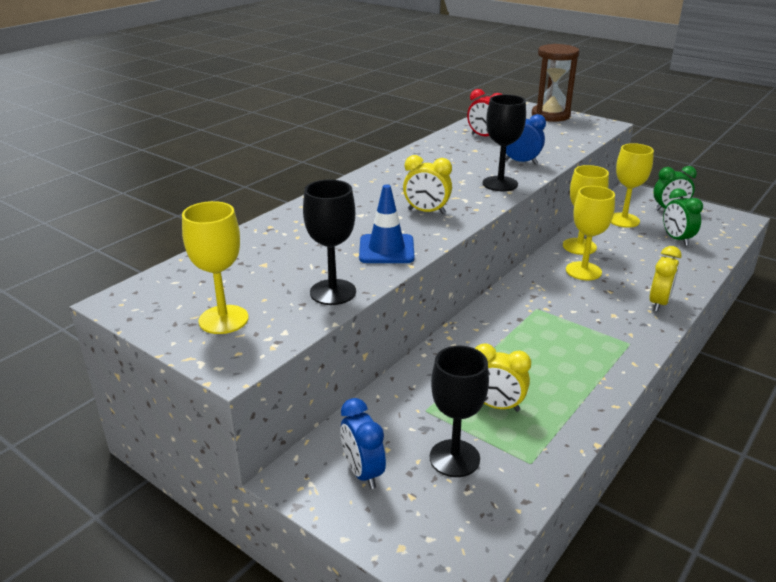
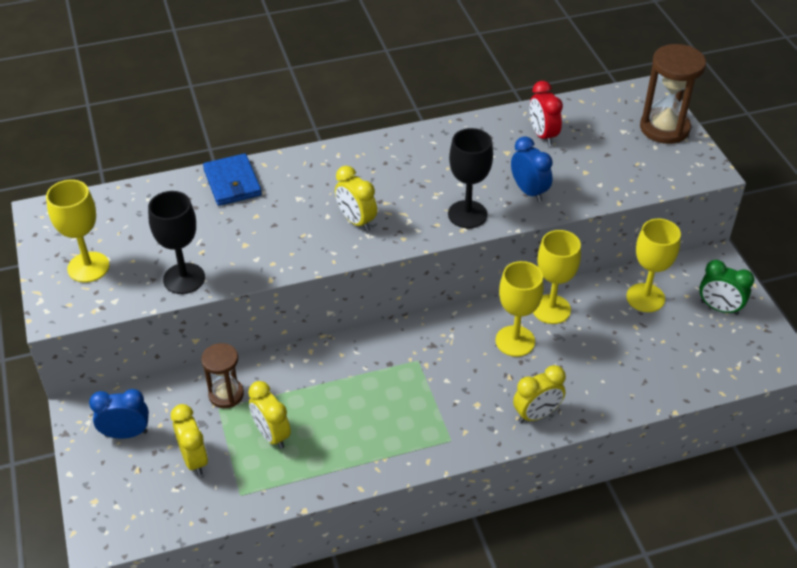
camera: 35 degrees right, 15 degrees up
blue clock [340,398,386,489] -> blue clock turned 75 degrees clockwise [89,389,149,439]
blue traffic cone [359,185,414,263] -> none
black goblet [430,346,489,477] -> yellow clock [171,404,208,475]
green clock [663,189,703,246] -> none
none -> brown hourglass [201,343,244,408]
none -> blue wallet [203,153,262,206]

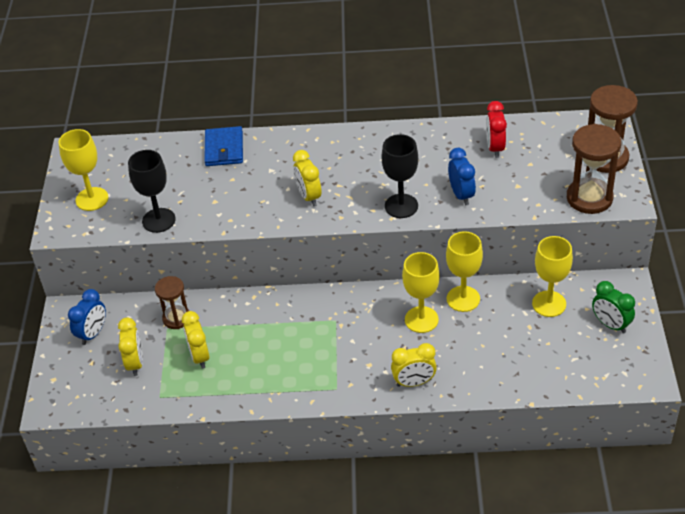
camera: 20 degrees right, 0 degrees up
blue clock [89,389,149,439] -> blue clock turned 105 degrees clockwise [68,289,106,345]
none -> brown hourglass [567,124,621,214]

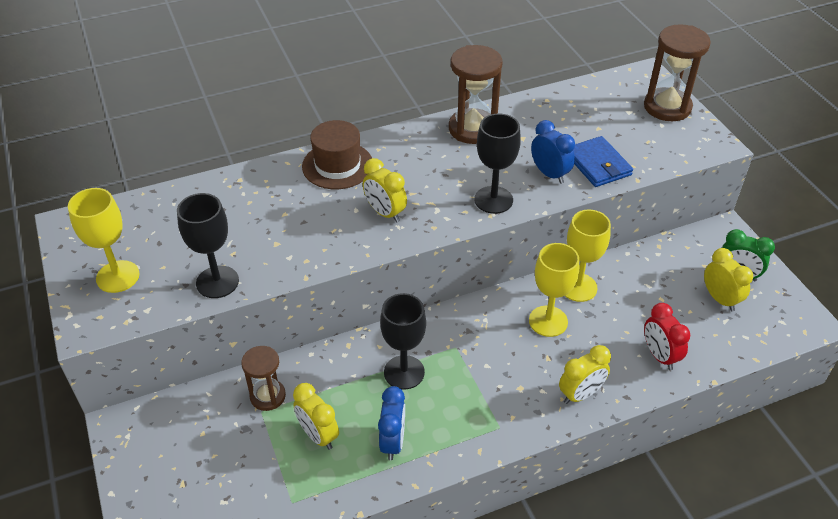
camera: 25 degrees left, 0 degrees up
blue clock [68,289,106,345] -> blue clock moved to [378,386,405,460]
yellow clock [118,317,143,376] -> yellow clock moved to [704,248,753,311]
blue wallet [204,126,243,166] -> blue wallet moved to [573,136,633,187]
red clock [486,101,507,158] -> red clock moved to [644,303,690,370]
yellow goblet [532,236,573,317] -> none
brown hourglass [567,124,621,214] -> brown hourglass moved to [449,45,502,144]
none -> brown hat [302,120,372,189]
none -> black goblet [380,293,426,389]

